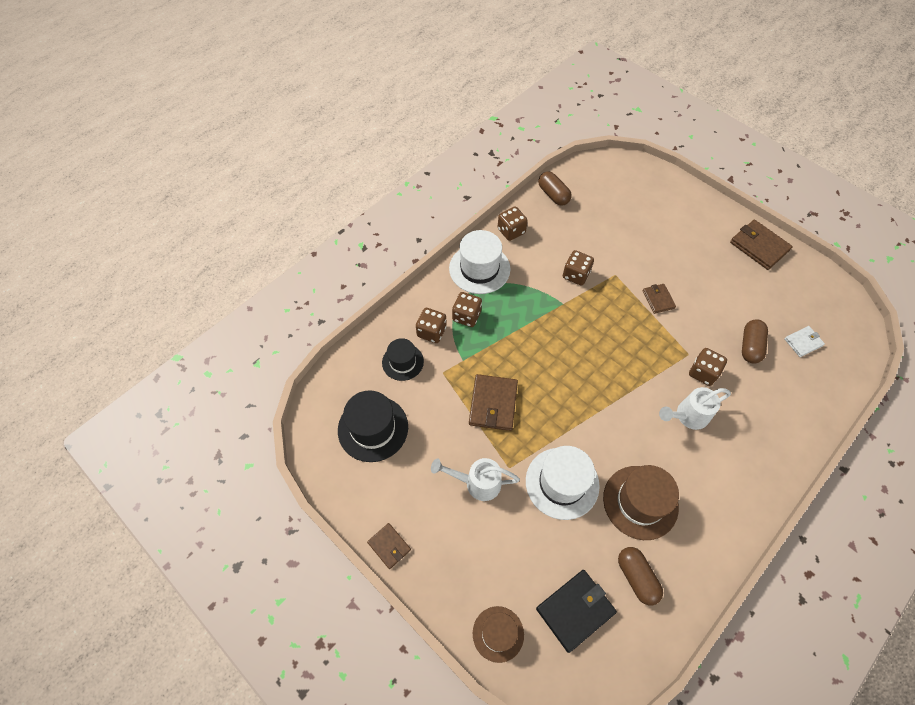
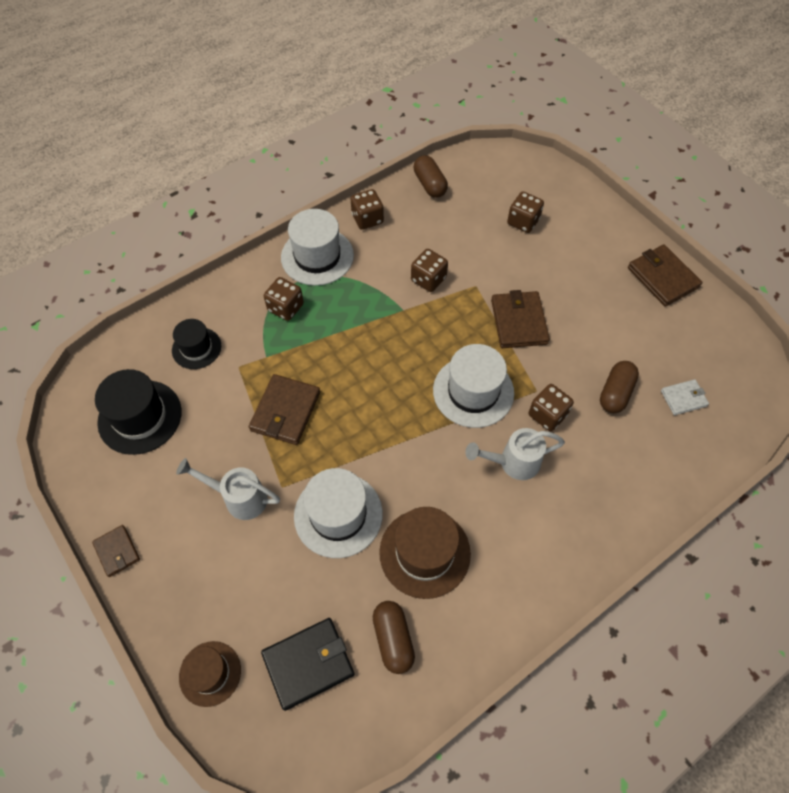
camera: 10 degrees right, 0 degrees up
brown dice [416,308,447,343] -> brown dice moved to [507,192,544,233]
brown wallet [643,284,676,314] -> brown wallet [491,290,550,348], size x1.70
none -> white hat [433,344,514,428]

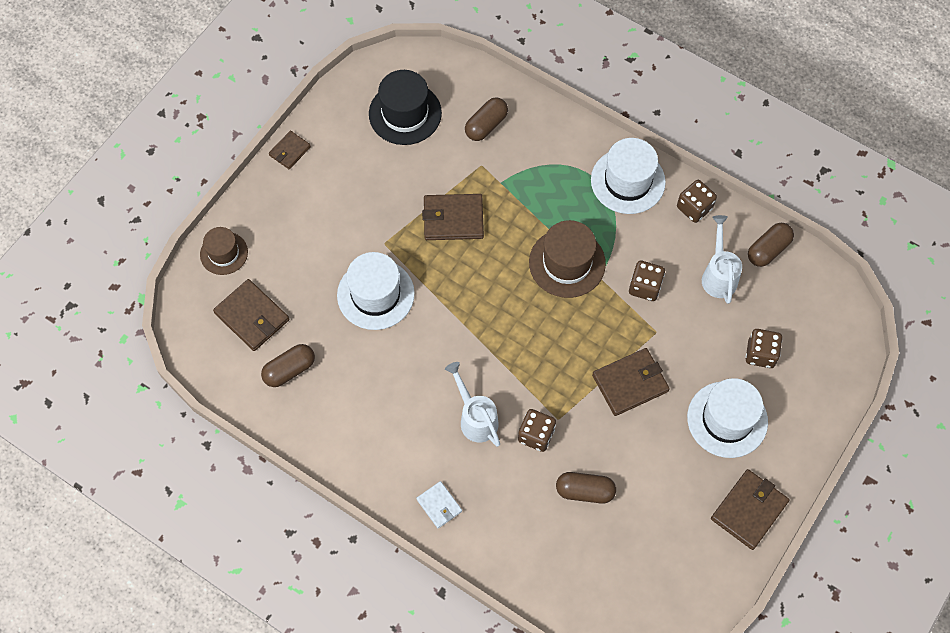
camera: 70 degrees right, 5 degrees up
black hat [172,319,221,369] -> brown capsule [465,98,508,141]
white watering can [176,458,280,520] -> white watering can moved to [702,215,742,304]
black wallet [261,618,355,711] -> brown wallet [213,279,289,351]
brown dice [264,277,304,321] -> none
brown hat [379,507,471,599] -> brown hat moved to [529,220,606,298]
white hat [433,344,514,428] -> white hat moved to [687,378,768,458]
white wallet [661,379,709,415] -> white wallet moved to [416,481,462,528]

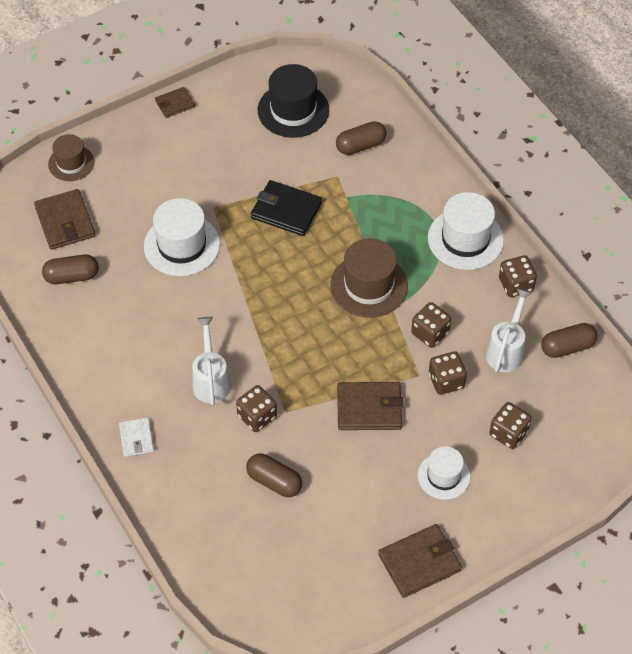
camera: 25 degrees right, 10 degrees down
brown wallet [422,194,484,240] -> black wallet [251,180,322,236]
white hat [687,378,768,458] -> white hat [418,446,470,500], size x0.63
none -> brown dice [429,351,467,395]

